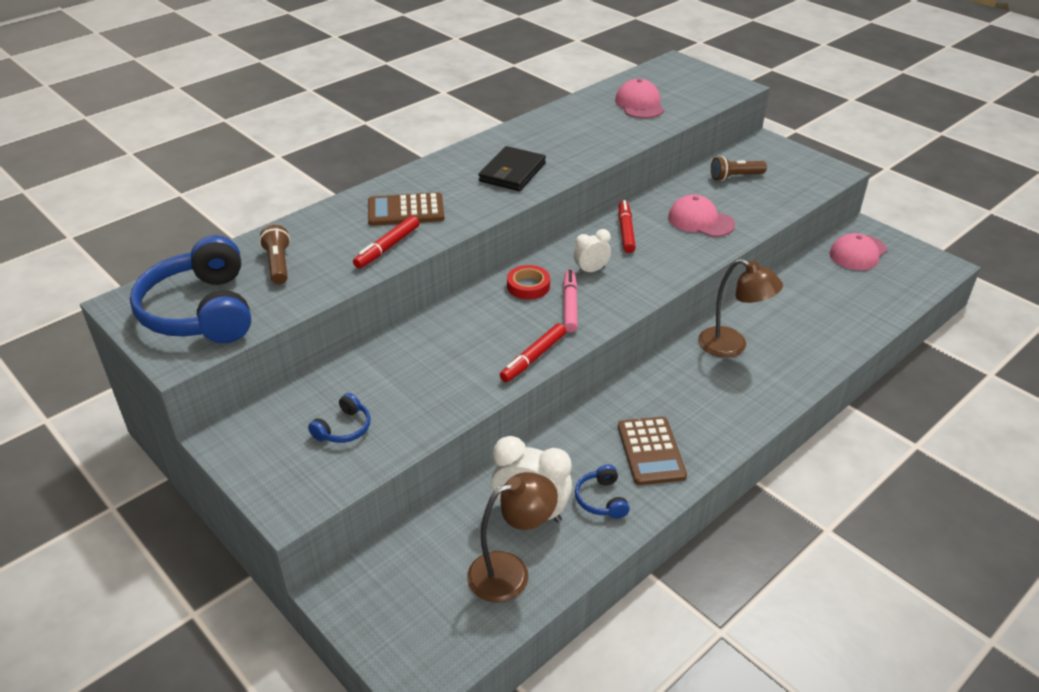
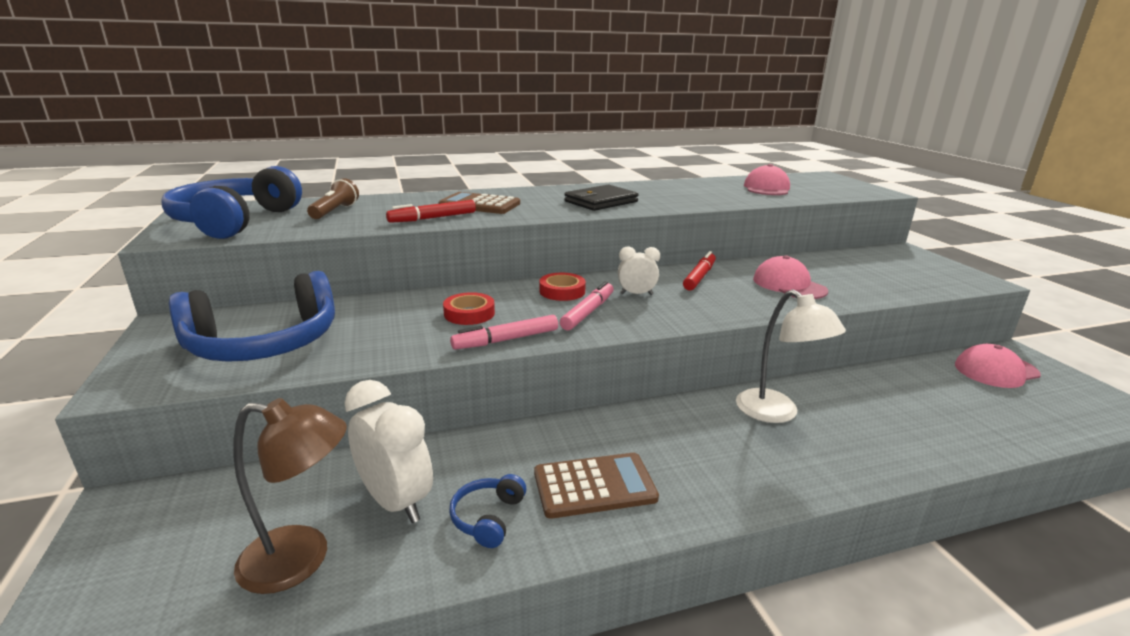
camera: 25 degrees right, 15 degrees down
blue headphones [308,393,371,443] -> blue headphones [169,271,335,362], size x2.32
red marker [500,323,566,382] -> pink marker [450,315,558,350]
brown calculator [618,416,687,485] -> brown calculator turned 120 degrees counterclockwise [534,453,659,519]
brown lamp [698,259,783,358] -> white lamp [736,289,846,423]
brown flashlight [711,156,767,181] -> none
none -> red tape [443,292,495,325]

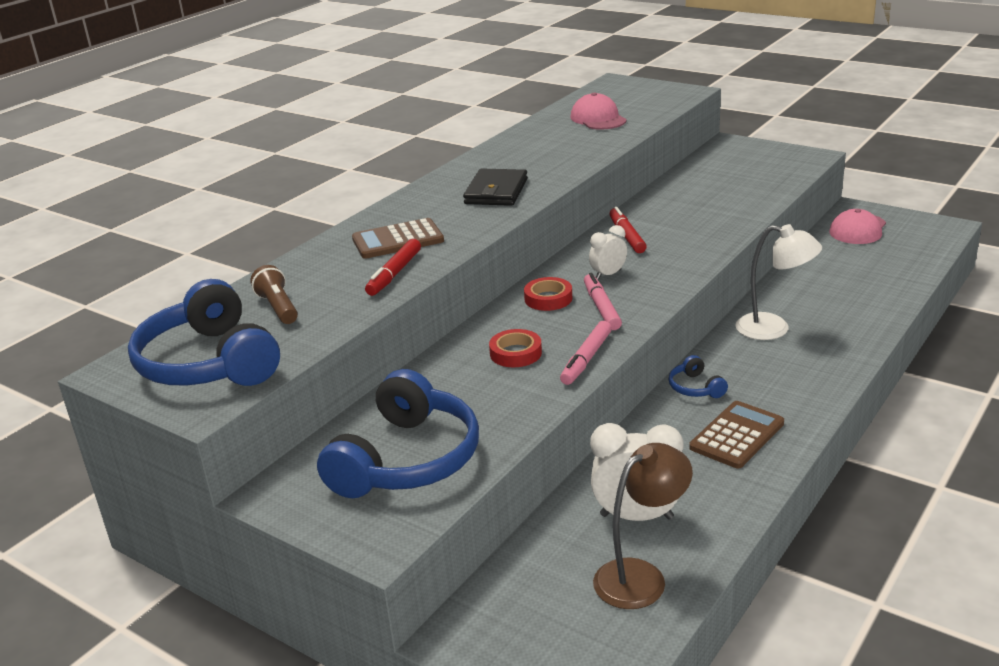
camera: 35 degrees left, 5 degrees up
blue headphones [449,474,526,548] -> blue headphones moved to [669,355,728,398]
pink cap [753,255,828,299] -> none

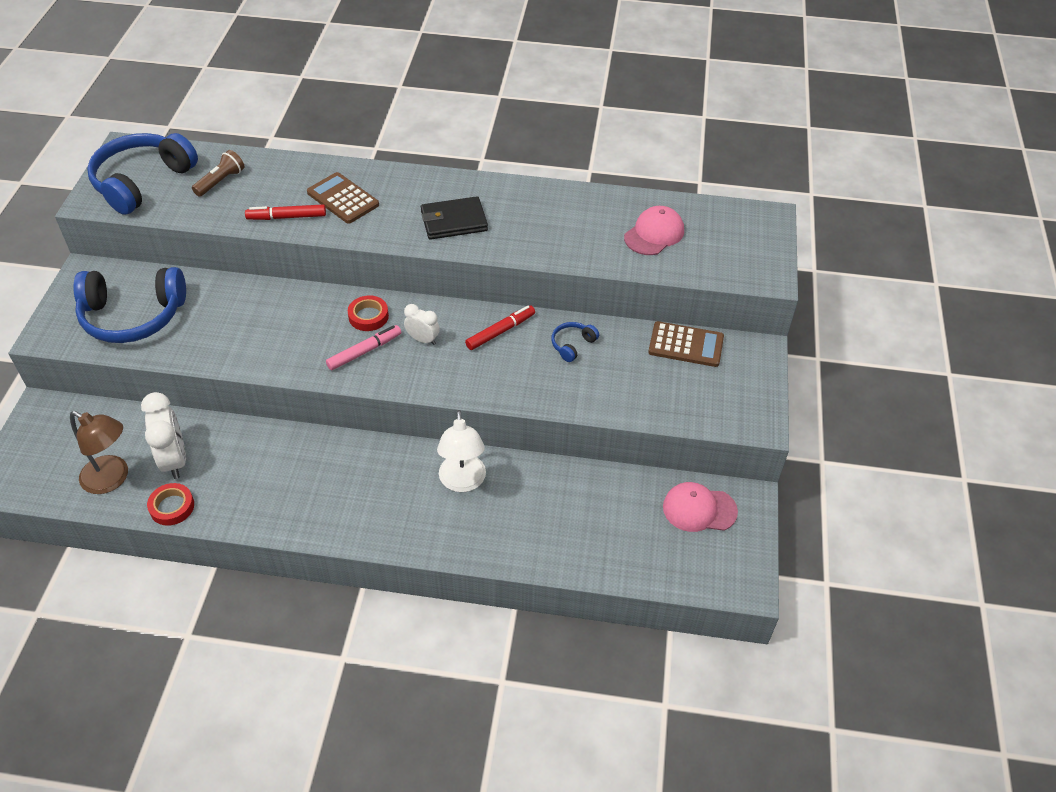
camera: 60 degrees right, 20 degrees up
red tape [489,329,542,367] -> red tape moved to [147,483,194,526]
pink marker [560,321,612,385] -> none
blue headphones [669,355,728,398] -> blue headphones moved to [551,322,599,362]
brown calculator [689,401,784,469] -> brown calculator moved to [648,321,724,367]

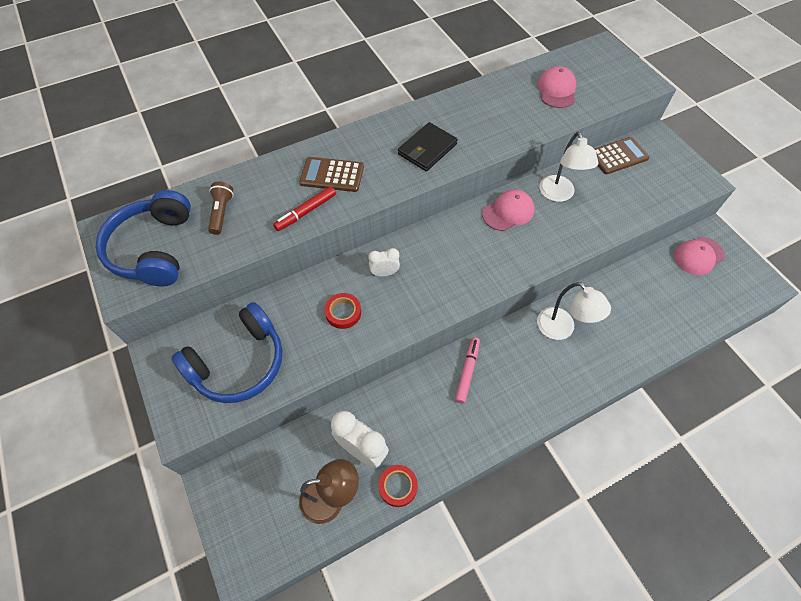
camera: 35 degrees left, 10 degrees up
pink marker [326,325,401,371] -> pink marker moved to [455,337,480,403]
red tape [348,296,389,331] -> red tape moved to [325,293,361,329]
white clock [404,304,440,345] -> white clock moved to [368,248,400,277]
red marker [465,305,535,350] -> pink cap [482,190,534,231]
blue headphones [551,322,599,362] -> white lamp [539,132,599,202]

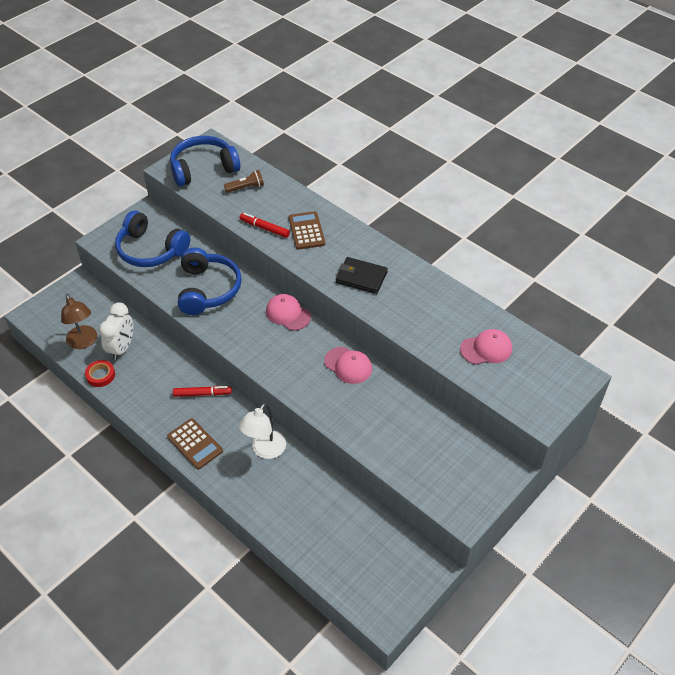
camera: 70 degrees right, 10 degrees down
red tape [325,293,361,329] -> blue headphones [178,247,242,315]
white clock [368,248,400,277] -> none
pink marker [455,337,480,403] -> red marker [173,386,232,397]
white lamp [539,132,599,202] -> none
brown calculator [595,137,650,174] -> brown calculator moved to [167,418,223,469]
pink cap [674,237,725,275] -> pink cap moved to [266,294,311,331]

